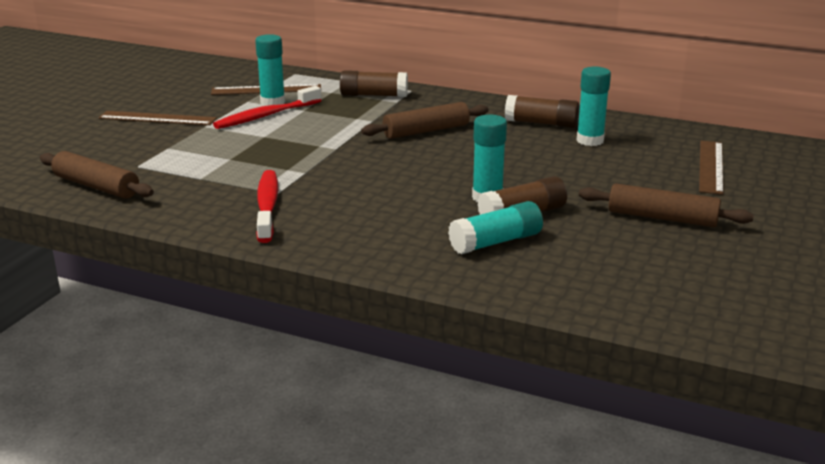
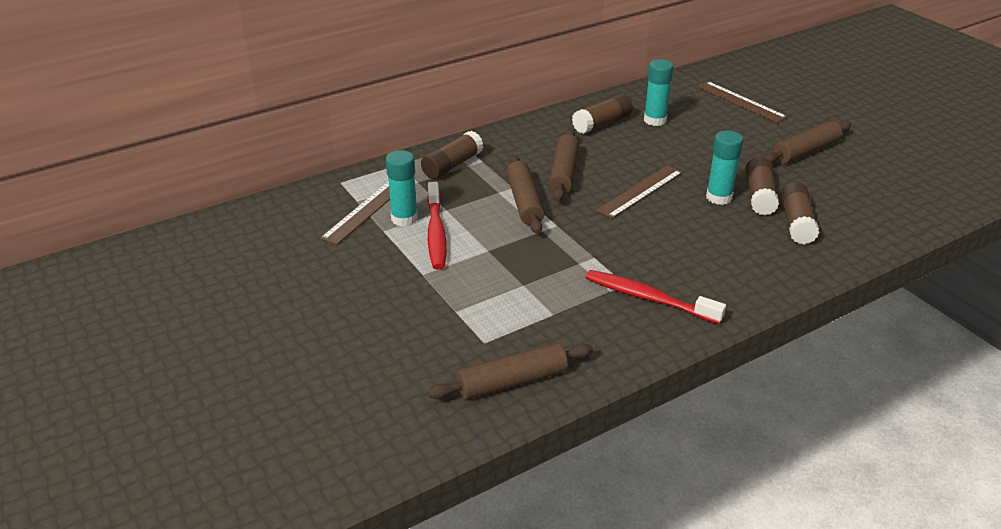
camera: 55 degrees left, 10 degrees up
brown ruler [98,111,217,125] -> brown ruler moved to [596,165,683,219]
turquoise glue stick [448,201,543,254] -> brown glue stick [780,182,820,244]
none -> brown rolling pin [506,155,545,234]

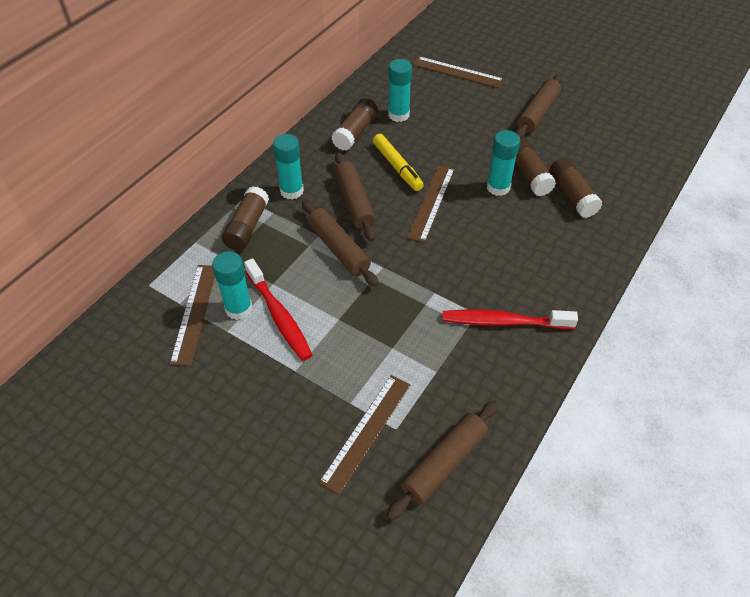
camera: 25 degrees left, 15 degrees up
none -> turquoise glue stick [273,134,304,200]
none -> brown ruler [319,375,410,495]
none -> yellow marker [373,134,424,191]

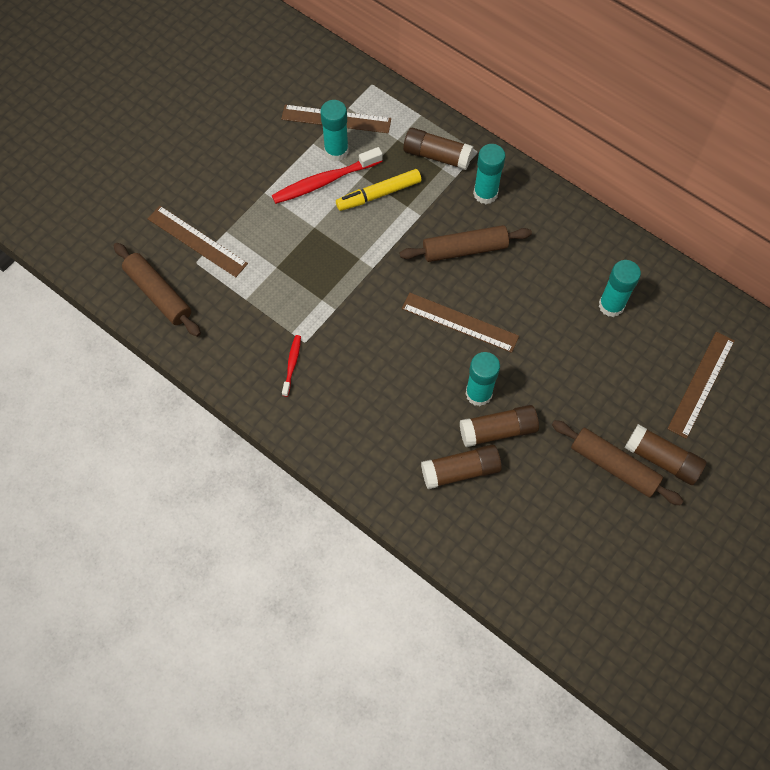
camera: 95 degrees right, 15 degrees up
brown rolling pin [302,200,379,287] -> none
brown glue stick [331,98,378,151] -> brown glue stick moved to [625,424,707,485]
yellow marker [373,134,424,191] -> yellow marker moved to [336,169,421,211]
red toothbrush [442,309,578,329] -> red toothbrush [282,335,301,397], size x0.52

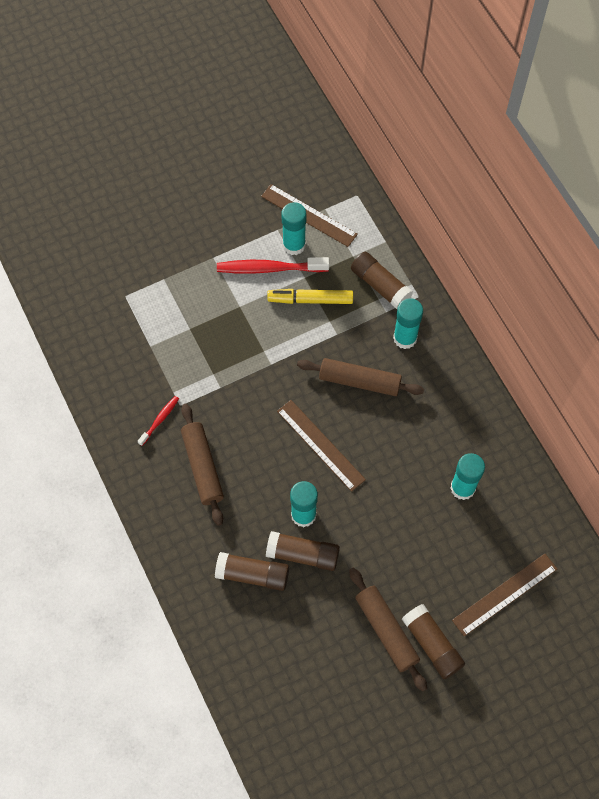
camera: 25 degrees right, 0 degrees up
brown rolling pin [113,243,201,337] -> brown rolling pin moved to [181,404,224,526]
brown ruler [147,206,248,277] -> none

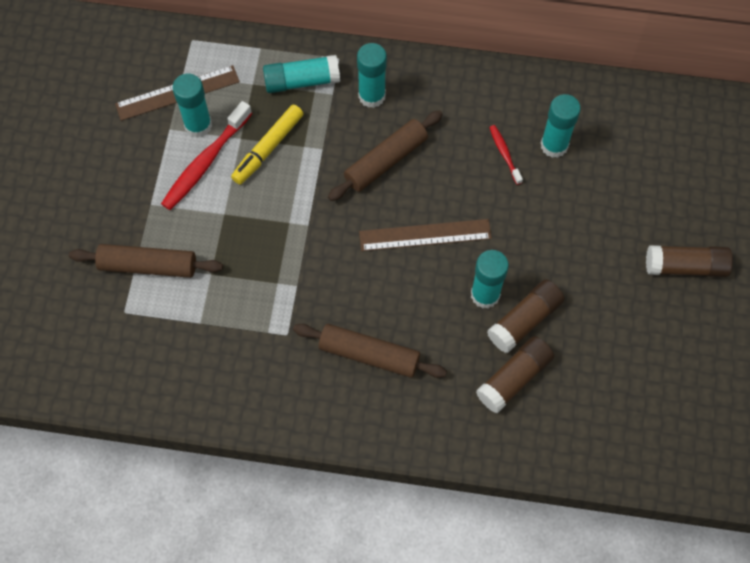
camera: 55 degrees left, 0 degrees up
red toothbrush [138,396,179,446] -> red toothbrush moved to [489,125,523,185]
brown rolling pin [349,568,427,691] -> brown rolling pin moved to [69,244,223,278]
brown glue stick [351,252,413,309] -> turquoise glue stick [263,55,340,93]
brown ruler [452,554,557,636] -> none

